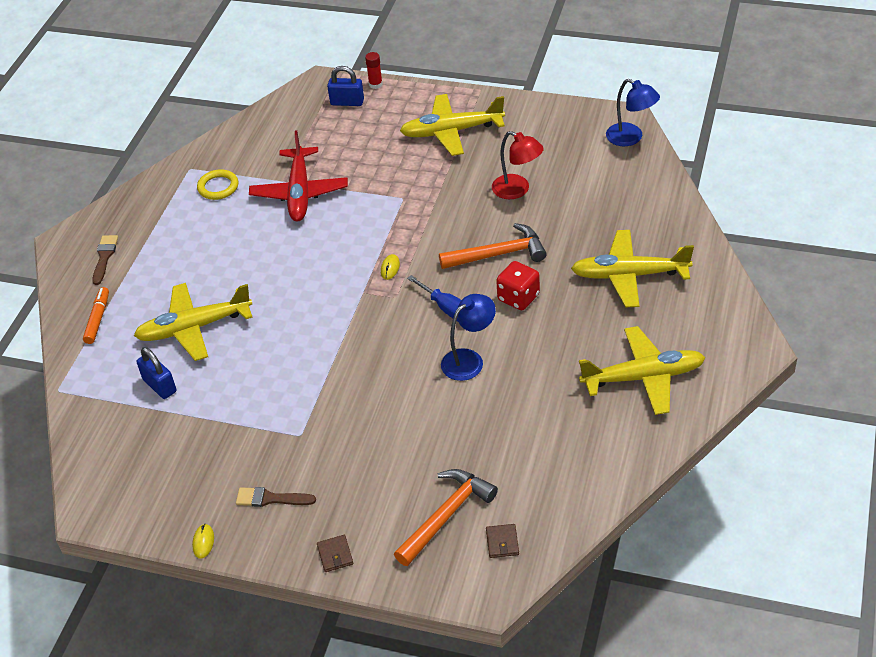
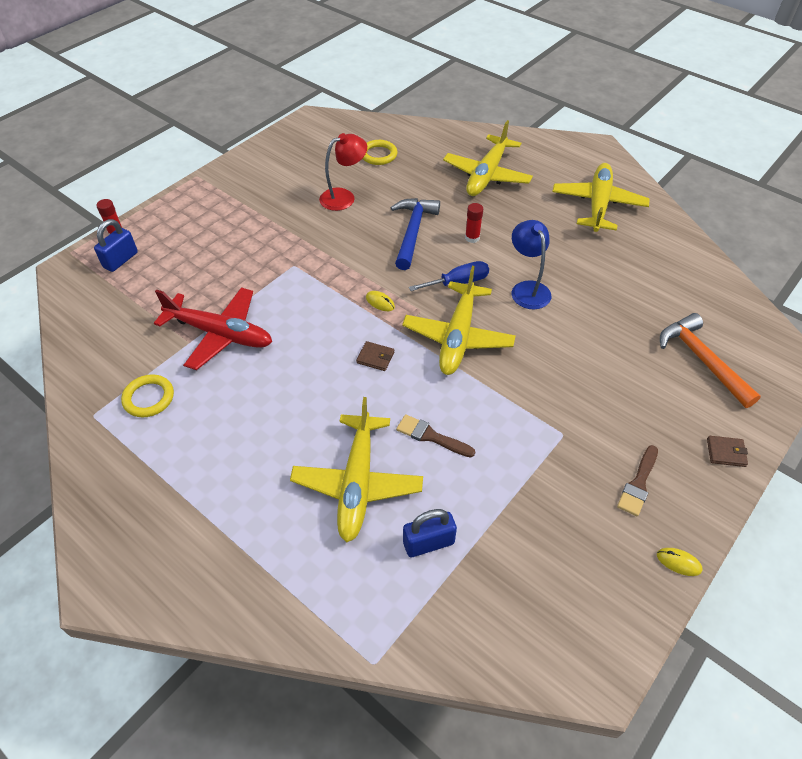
camera: 70 degrees left, 5 degrees up
orange marker [83,287,109,344] -> none
brown brush [92,235,118,285] -> brown brush moved to [396,414,475,457]
yellow plane [400,94,505,156] -> yellow plane moved to [402,266,516,375]
orange hammer [439,223,547,269] -> blue hammer [391,198,440,270]
brown wallet [486,524,519,558] -> brown wallet moved to [356,341,395,371]
red dice [496,261,540,310] -> red glue stick [465,203,483,243]
blue lamp [606,79,660,146] -> none
none -> yellow ring [362,140,397,165]

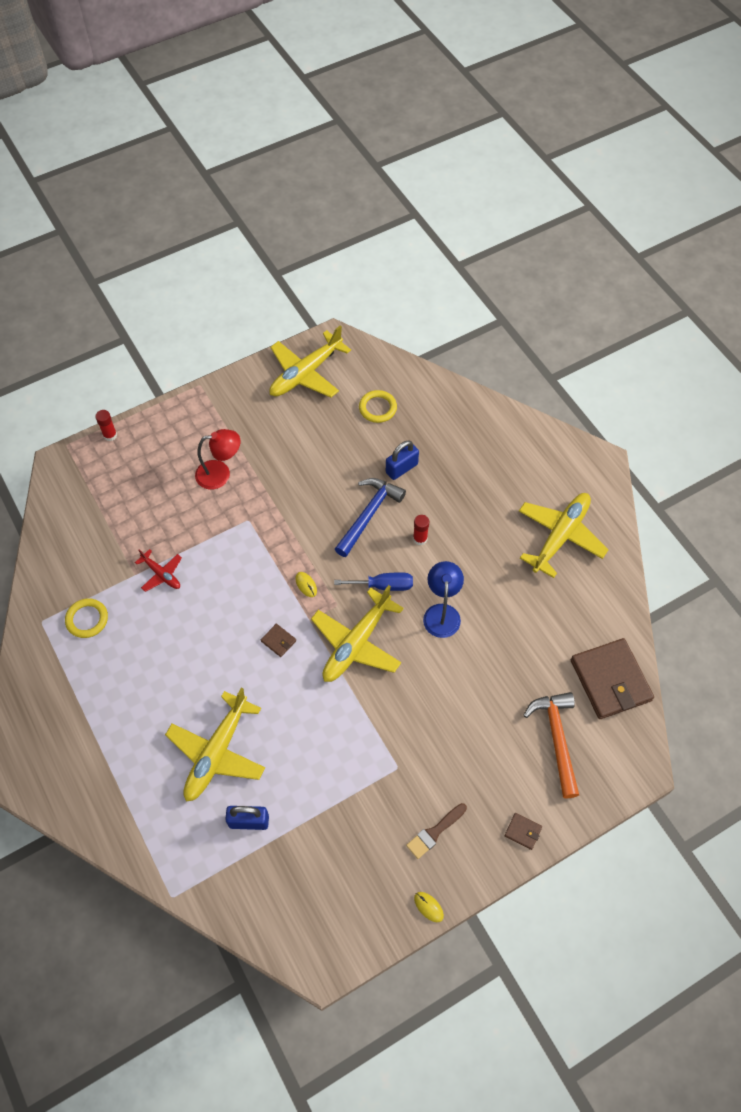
camera: 20 degrees right, 10 degrees up
blue padlock [94,219,138,272] -> blue padlock moved to [386,441,419,480]
red plane [154,287,272,370] -> red plane [135,549,182,592], size x0.52
red lamp [319,133,367,211] -> red lamp moved to [195,429,240,490]
brown brush [396,414,475,457] -> none
yellow plane [443,120,533,196] -> yellow plane moved to [270,325,351,398]
none -> brown wallet [571,638,654,719]

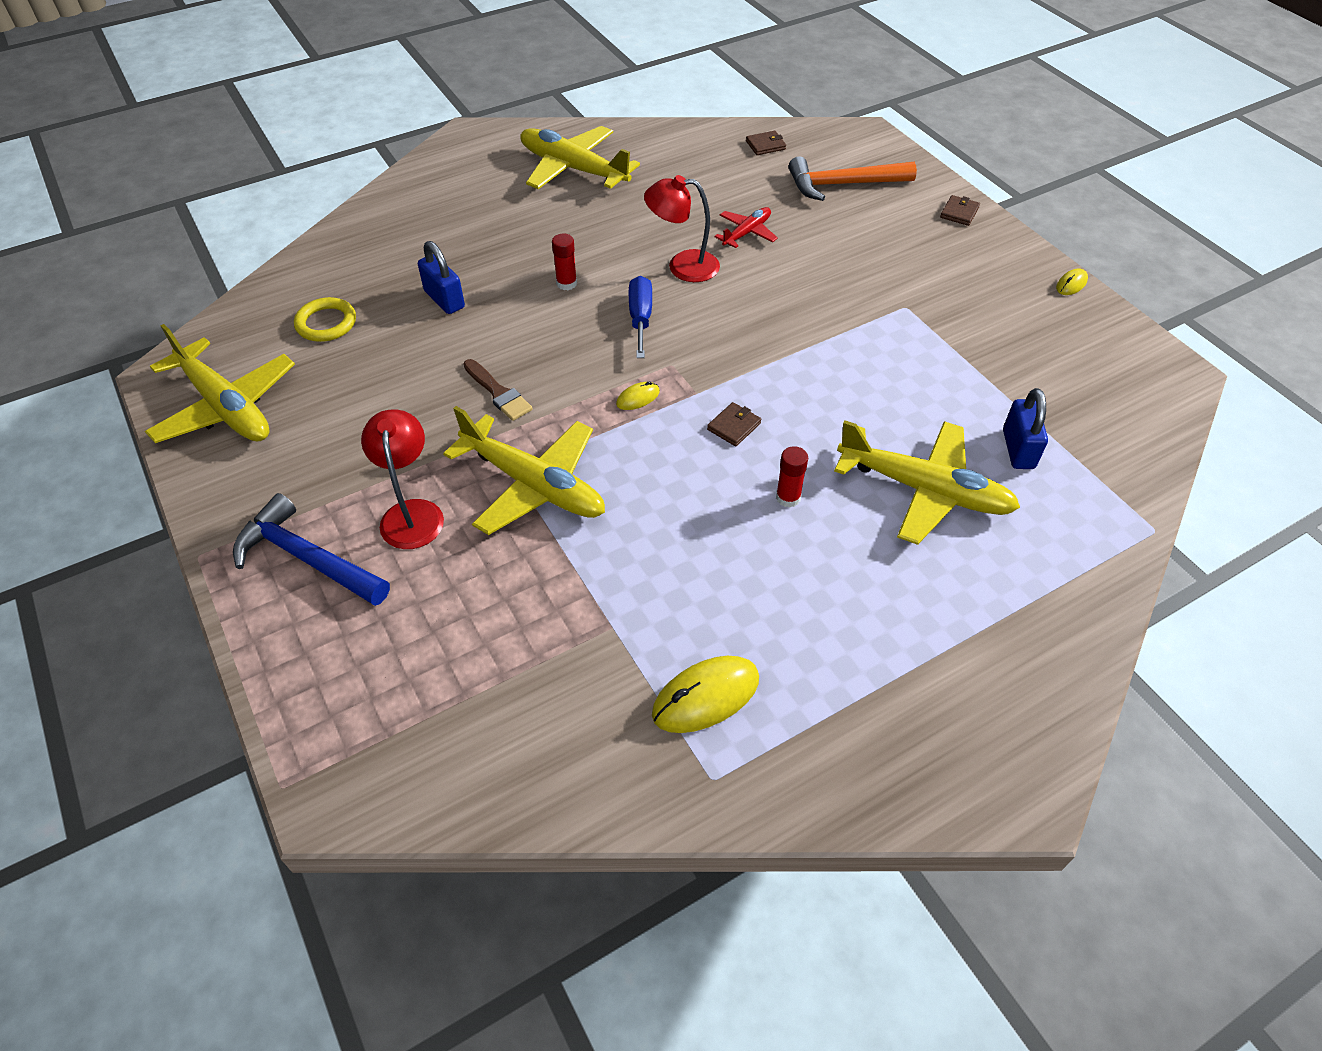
camera: 90 degrees left, 10 degrees down
yellow ring [65,598,108,638] -> yellow mouse [652,656,759,733]
red glue stick [95,410,117,441] -> red glue stick moved to [776,446,808,508]
red plane [135,549,182,592] -> red plane moved to [714,207,778,248]
yellow plane [311,585,404,682] -> yellow plane moved to [443,406,605,535]
blue hammer [335,478,406,557] -> blue hammer moved to [233,493,390,606]
brown brush [406,803,467,859] -> brown brush moved to [463,359,533,421]
blue lamp [423,561,464,638] -> red lamp [644,175,720,282]
brown wallet [571,638,654,719] -> brown wallet [746,131,786,155], size x0.41

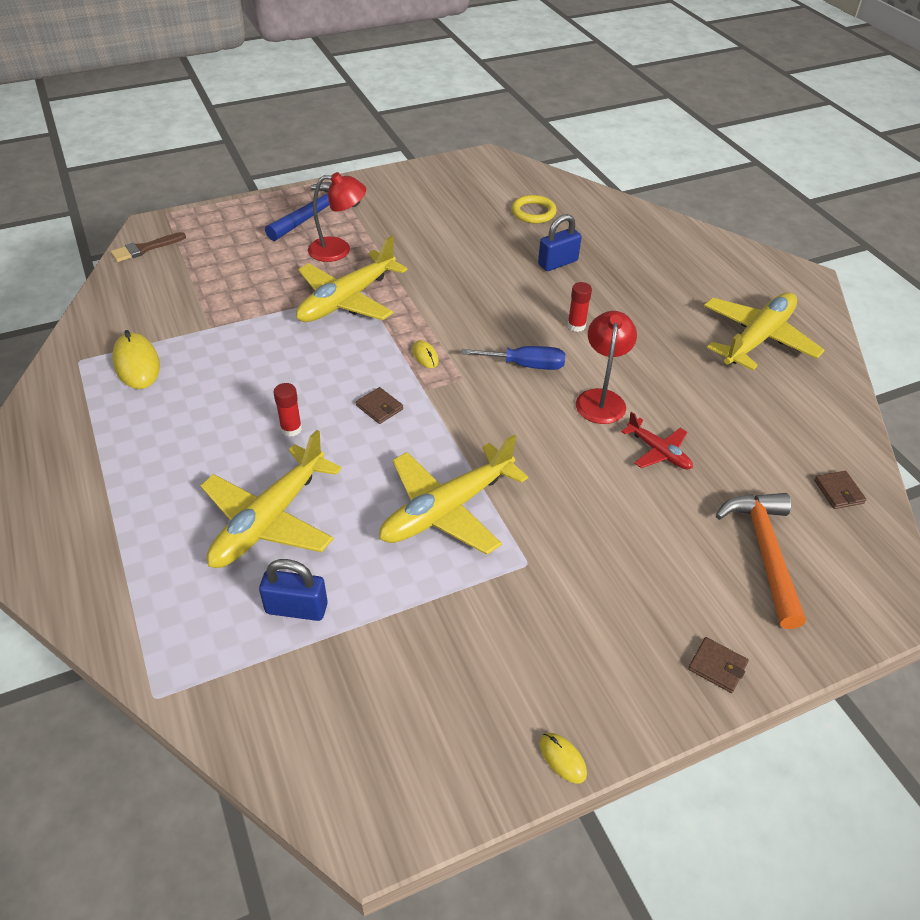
camera: 95 degrees right, 5 degrees down
yellow plane [145,324,295,443] -> yellow plane moved to [379,435,528,555]
brown brush [463,359,533,421] -> brown brush moved to [111,232,186,262]

